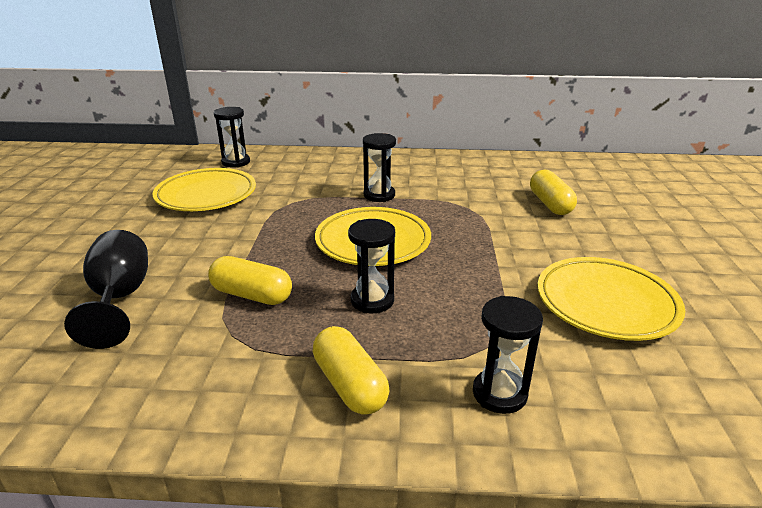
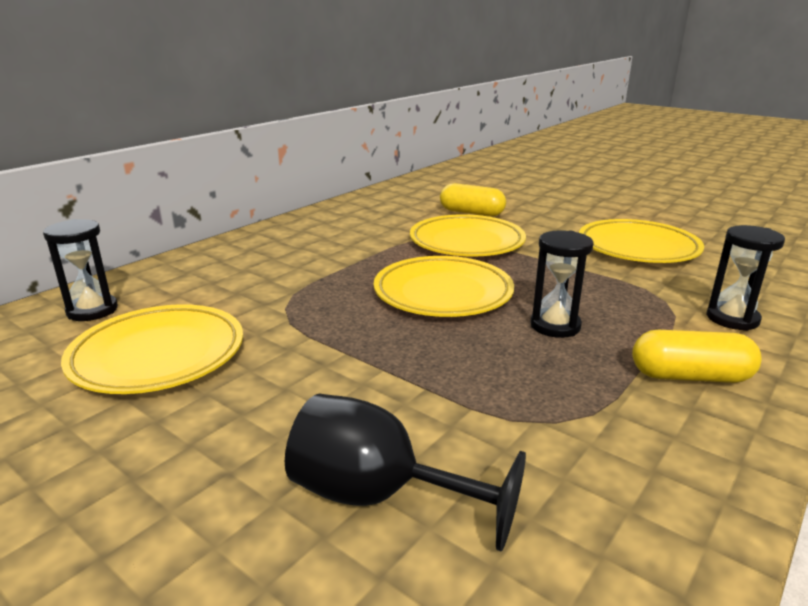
camera: 55 degrees left, 5 degrees down
yellow capsule [208,256,292,305] -> none
black hourglass [363,133,396,202] -> none
none -> yellow plate [410,214,526,256]

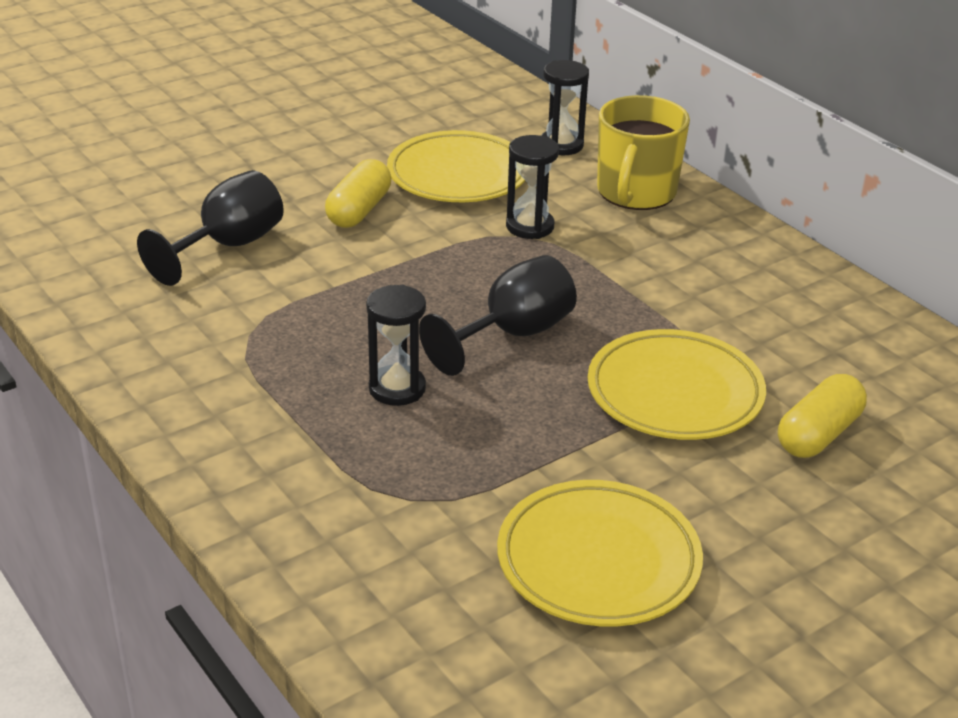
camera: 105 degrees right, 10 degrees up
yellow plate [374,256,514,317] -> black goblet [419,255,577,376]
yellow capsule [632,330,762,383] -> yellow capsule moved to [325,159,391,228]
black hourglass [706,225,785,331] -> black hourglass moved to [506,135,559,239]
none -> yellow mug [597,95,690,210]

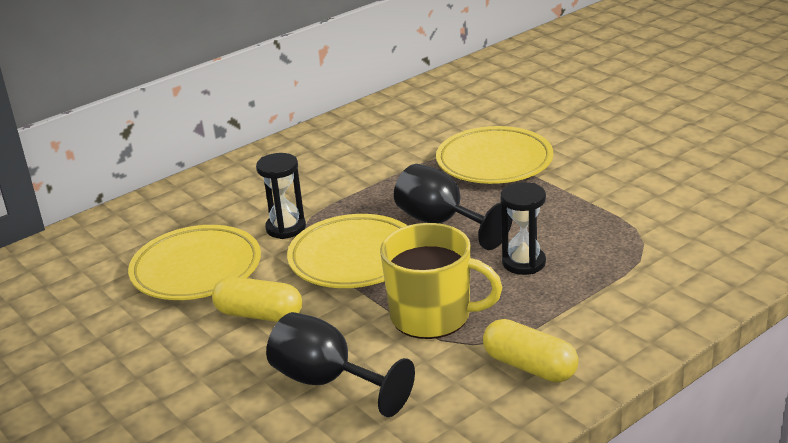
camera: 90 degrees left, 5 degrees down
yellow plate [497,480,703,627] -> yellow plate moved to [287,214,408,288]
black hourglass [541,60,589,155] -> none
yellow mug [597,95,690,210] -> yellow mug moved to [380,223,503,339]
yellow capsule [778,374,867,458] -> yellow capsule moved to [483,319,578,383]

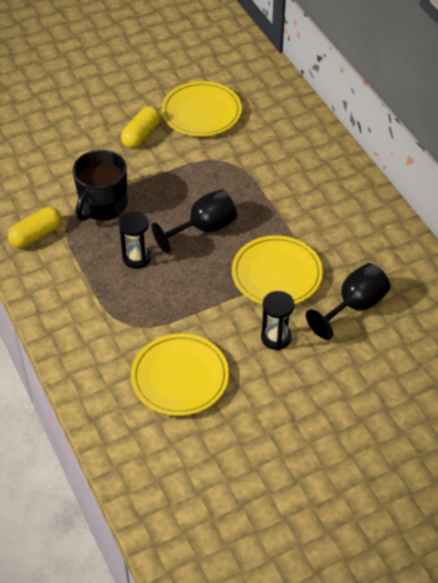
camera: 100 degrees right, 20 degrees up
black hourglass [256,153,306,239] -> black hourglass moved to [261,291,295,350]
black goblet [266,312,415,417] -> black goblet moved to [306,263,390,340]
yellow plate [287,214,408,288] -> yellow plate moved to [131,334,229,416]
yellow mug [380,223,503,339] -> black mug [73,150,128,221]

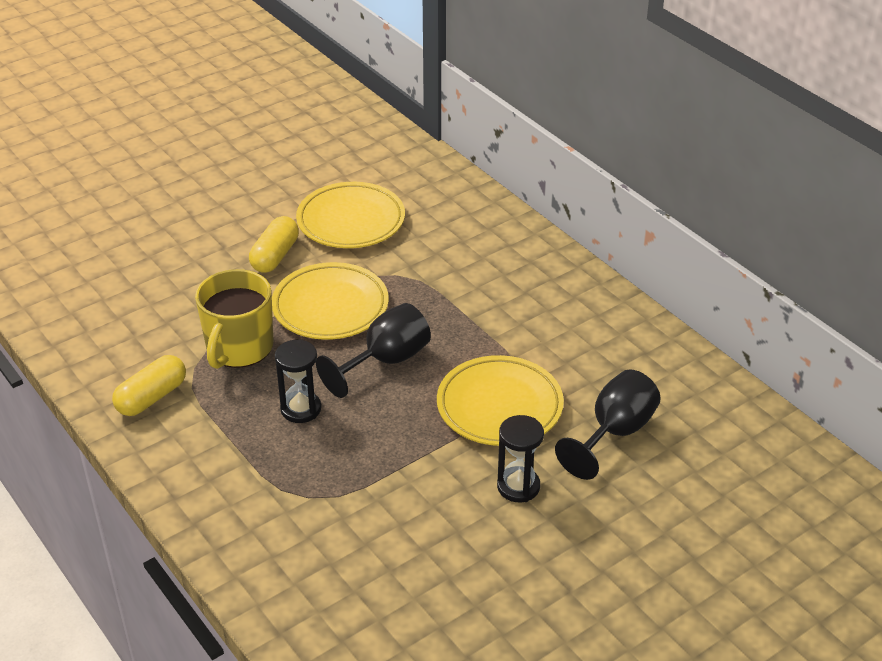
camera: 10 degrees left, 10 degrees down
black mug [73,150,128,221] -> yellow mug [195,269,273,369]
yellow plate [131,334,229,416] -> yellow plate moved to [272,262,389,340]

